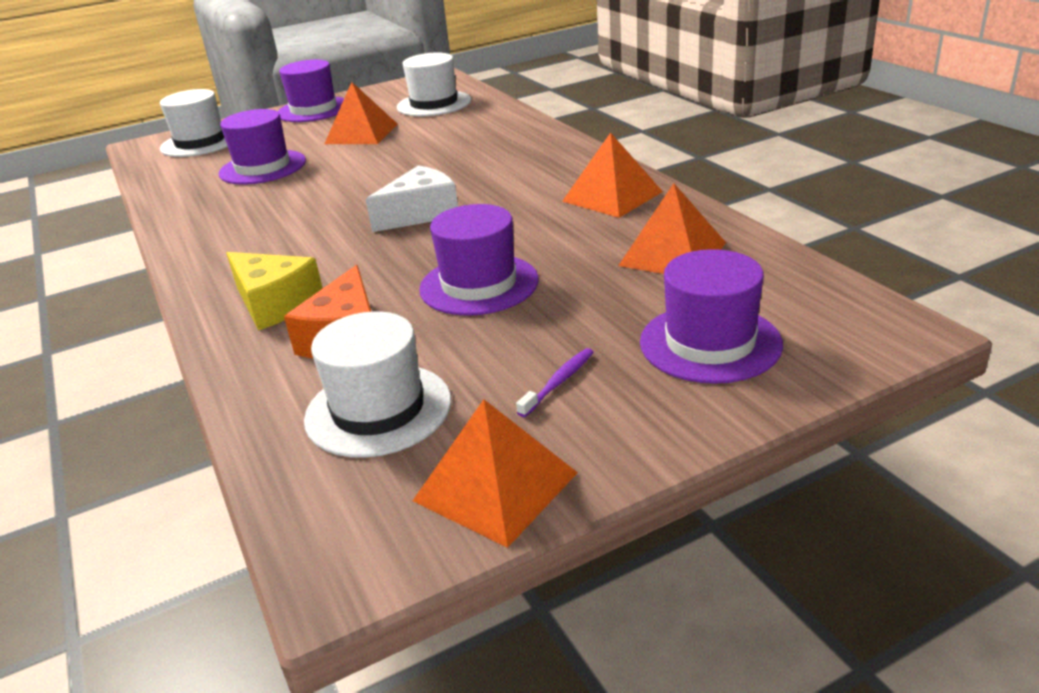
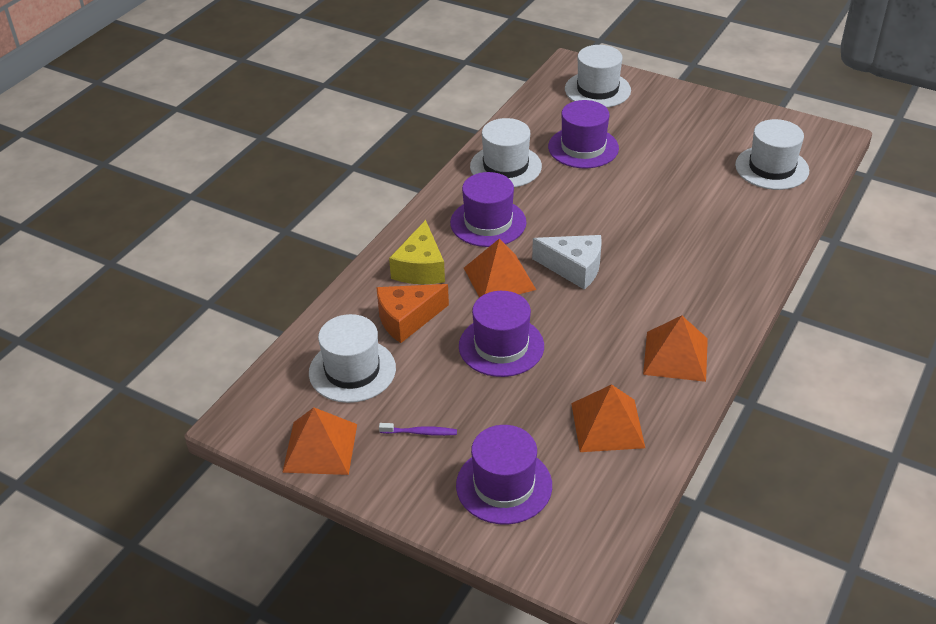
camera: 55 degrees right, 10 degrees up
purple hat [278,60,344,122] -> purple hat moved to [450,172,527,247]
orange pyramid [325,82,398,144] -> orange pyramid moved to [464,238,536,298]
none -> white hat [470,118,542,187]

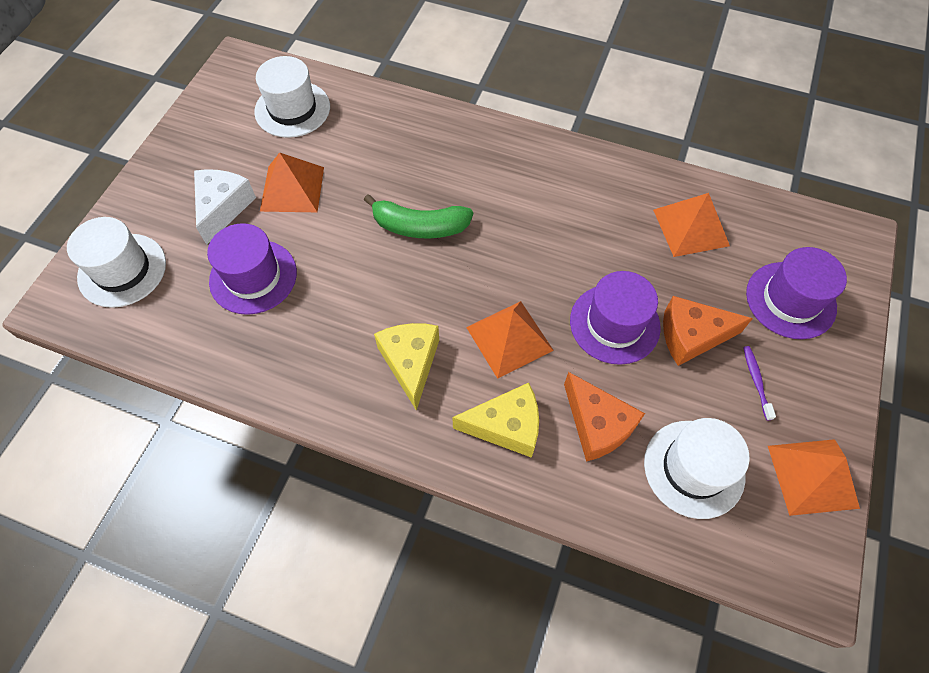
camera: 100 degrees left, 20 degrees up
purple hat [450,172,527,247] -> yellow cheese [374,323,439,411]
white hat [470,118,542,187] -> none
white cheese [532,235,602,290] -> white cheese moved to [194,169,256,245]
orange pyramid [643,316,708,382] -> orange pyramid moved to [260,152,324,212]
none -> green banana [364,194,473,238]
none -> orange cheese [663,296,753,366]

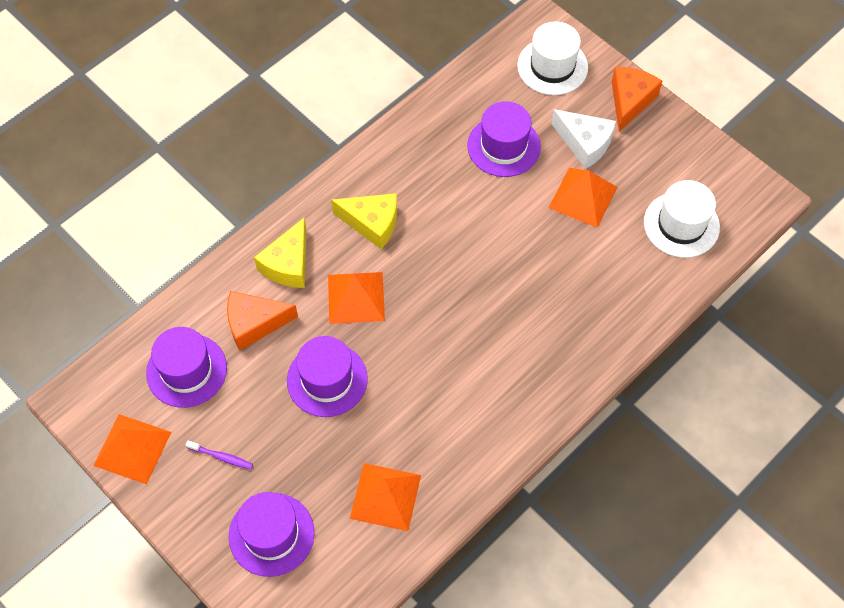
camera: 115 degrees right, 0 degrees up
green banana [364,194,473,238] -> none
white hat [644,418,749,519] -> purple hat [146,327,227,408]
orange cheese [663,296,753,366] -> orange cheese moved to [612,67,662,132]

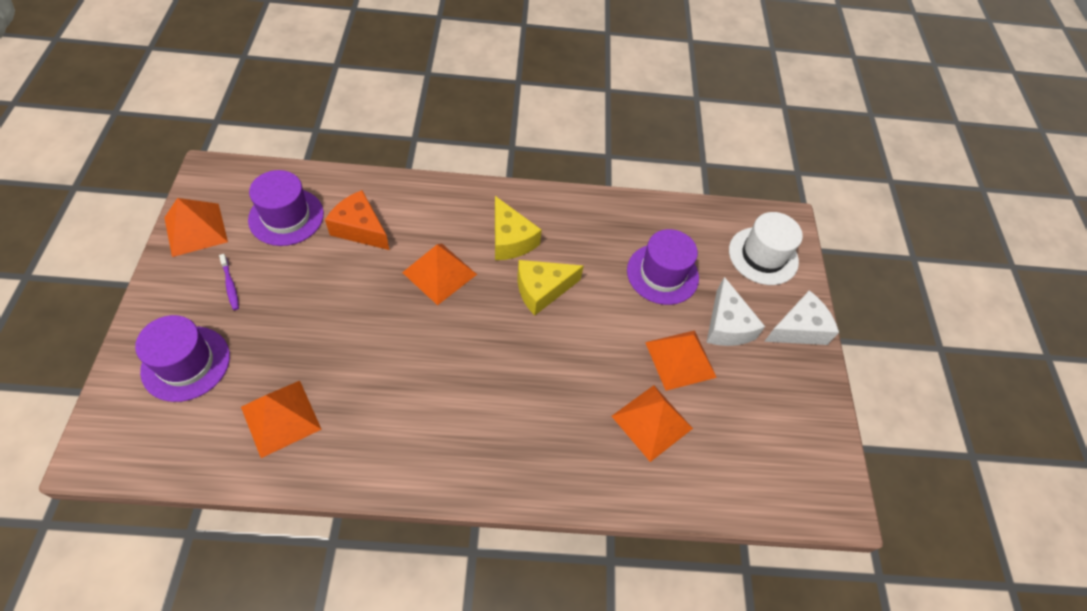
camera: 40 degrees right, 5 degrees down
yellow cheese [254,218,307,288] -> yellow cheese moved to [518,260,584,316]
purple hat [287,336,368,417] -> none
orange cheese [612,67,662,132] -> white cheese [764,290,839,345]
white hat [644,180,720,258] -> none
none -> orange pyramid [612,385,693,462]

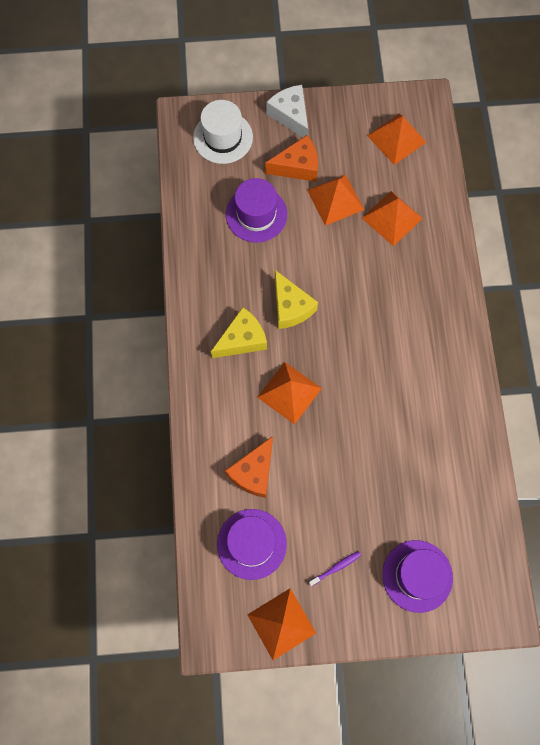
camera: 90 degrees left, 15 degrees up
orange pyramid [241,381,322,458] -> orange pyramid moved to [367,114,426,165]
white cheese [706,277,765,346] -> orange cheese [265,135,318,182]

